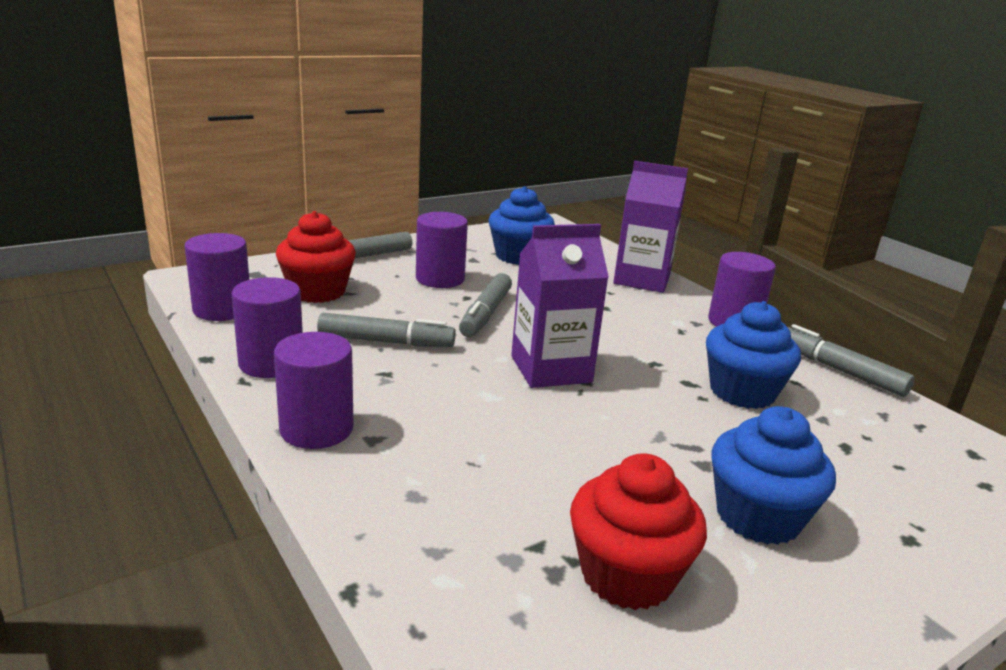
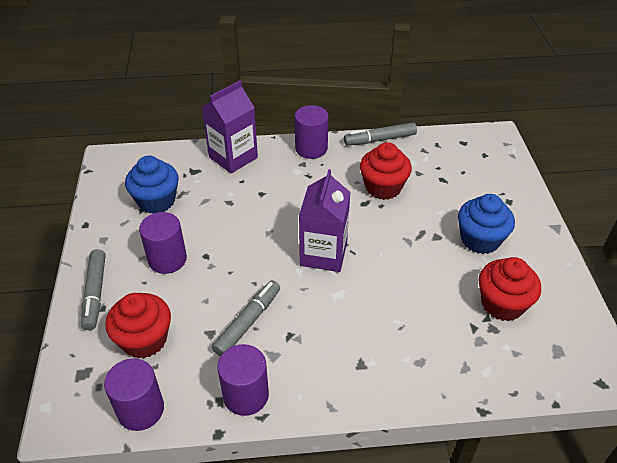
camera: 60 degrees left, 20 degrees up
purple cylinder [274,332,354,449] -> none
grey marker [459,273,512,337] -> none
blue cupcake [706,301,801,409] -> red cupcake [360,142,412,200]

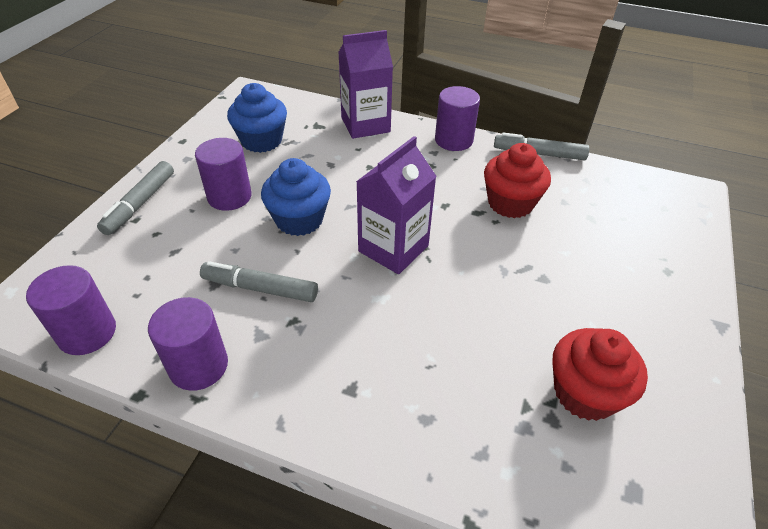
camera: 25 degrees right, 0 degrees up
red cupcake [105,293,171,359] -> none
grey marker [212,280,280,357] -> grey marker turned 135 degrees counterclockwise [200,261,318,302]
blue cupcake [458,194,515,254] -> blue cupcake moved to [261,158,331,236]

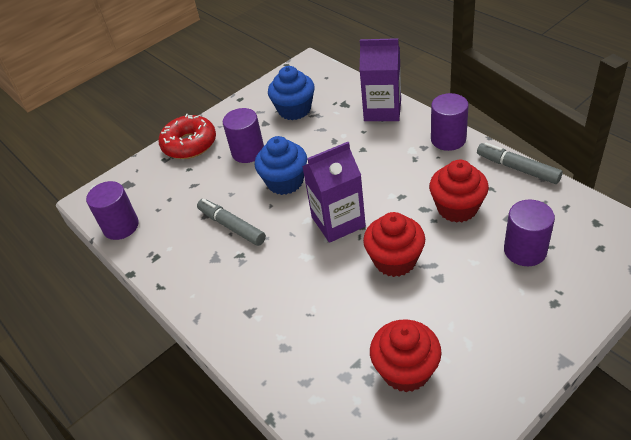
camera: 35 degrees right, 0 degrees up
grey marker [97,161,174,235] -> red donut [158,114,216,159]
purple cylinder [148,297,228,391] -> purple cylinder moved to [504,199,555,266]
none -> red cupcake [363,212,425,277]

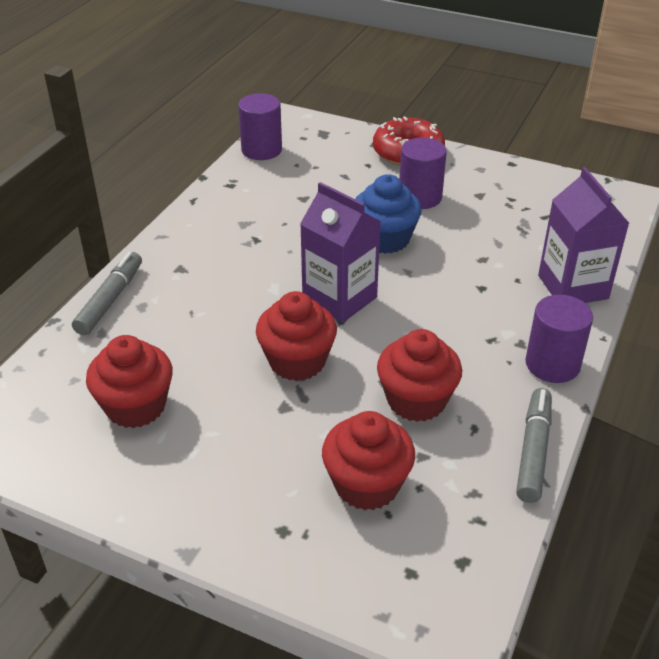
camera: 60 degrees right, 5 degrees down
grey marker [197,199,266,246] -> grey marker moved to [72,252,142,335]
blue cupcake [268,66,315,120] -> none
purple cylinder [504,199,555,266] -> red cupcake [322,411,415,510]

